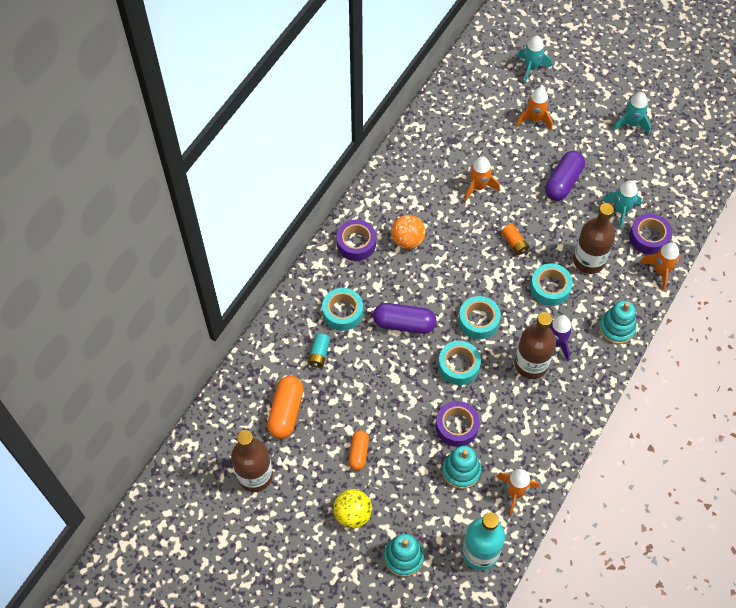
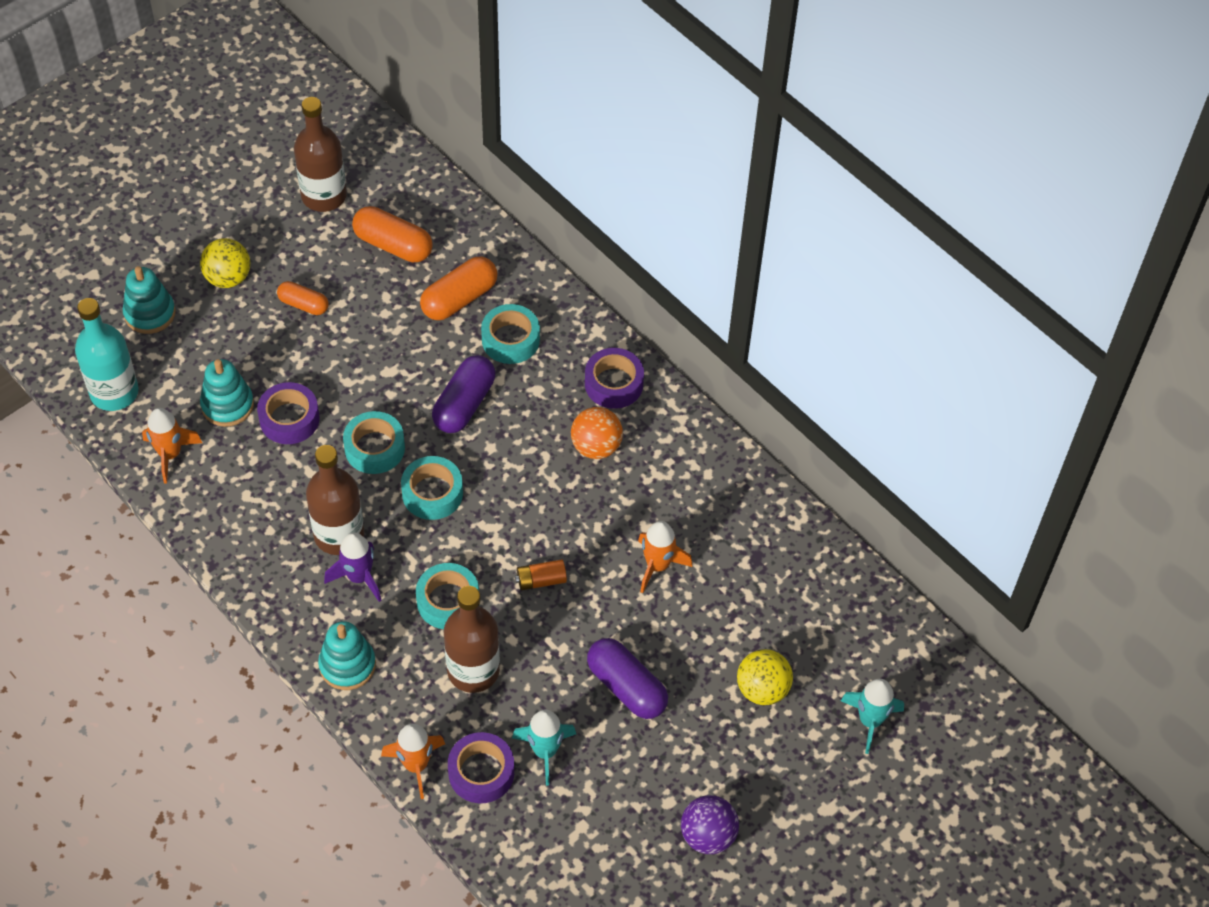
camera: 105 degrees right, 5 degrees down
turquoise battery [308,333,330,368] -> orange capsule [420,257,498,320]
orange rocket [516,87,553,130] -> yellow ball [737,649,793,705]
turquoise rocket [613,92,651,135] -> purple ball [681,795,739,854]

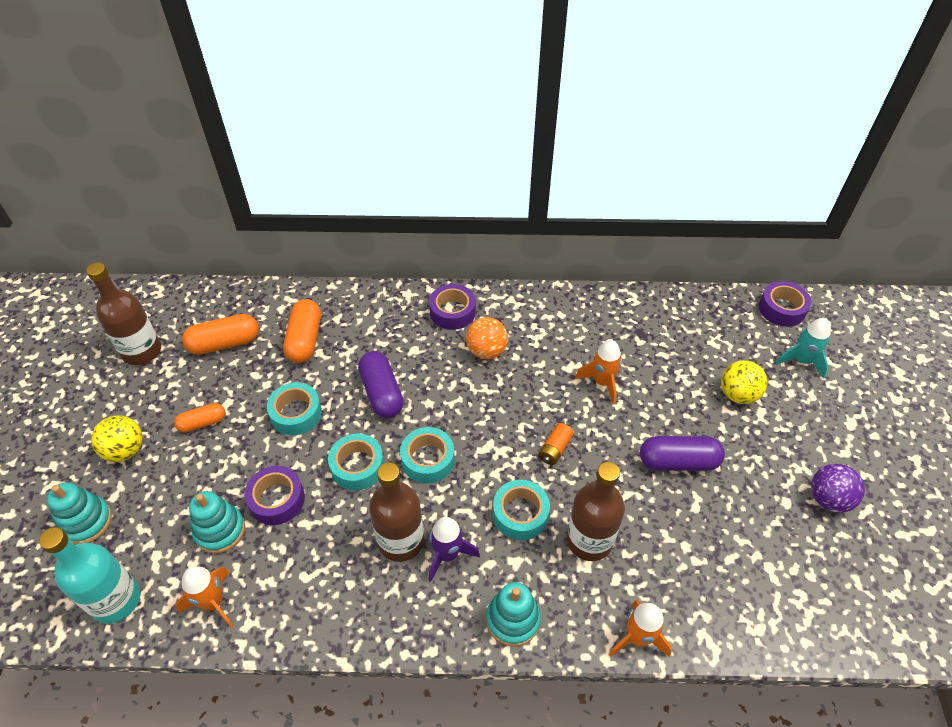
camera: 45 degrees left, 5 degrees down
purple tape [448,732,514,803] -> purple tape moved to [759,281,812,327]
turquoise tape [481,304,540,364] -> turquoise tape moved to [267,382,322,435]
turquoise rocket [512,710,576,786] -> none

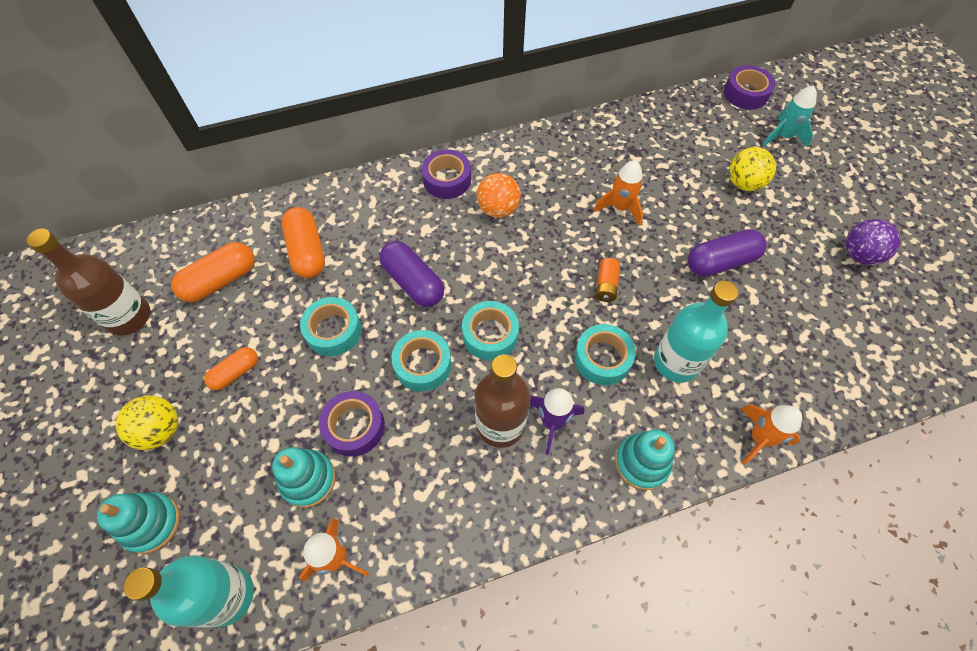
camera: 20 degrees left, 10 degrees up
brown bottle [567,462,625,561] -> turquoise bottle [654,281,738,383]

